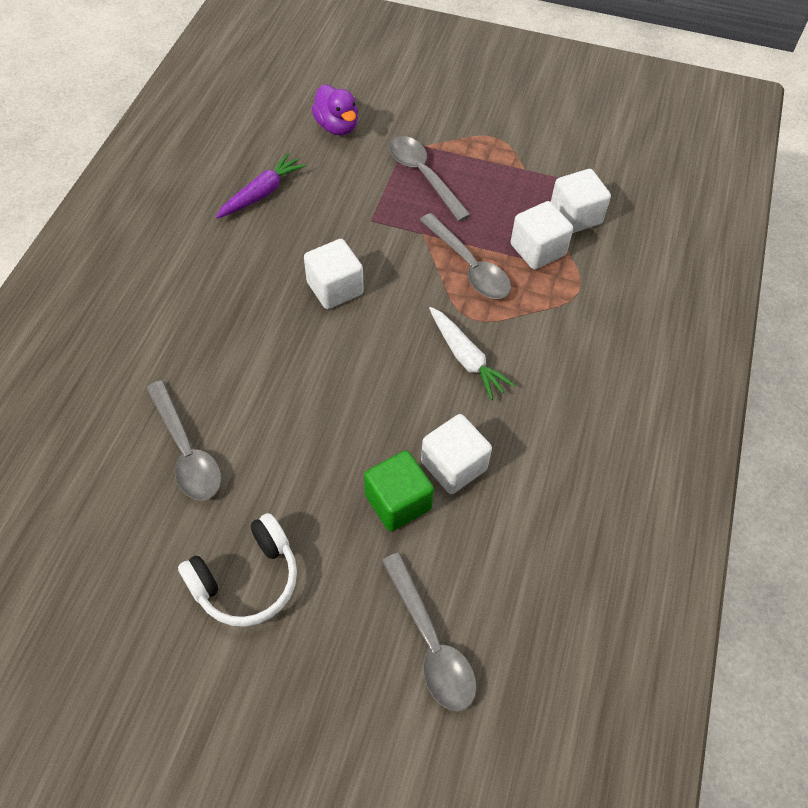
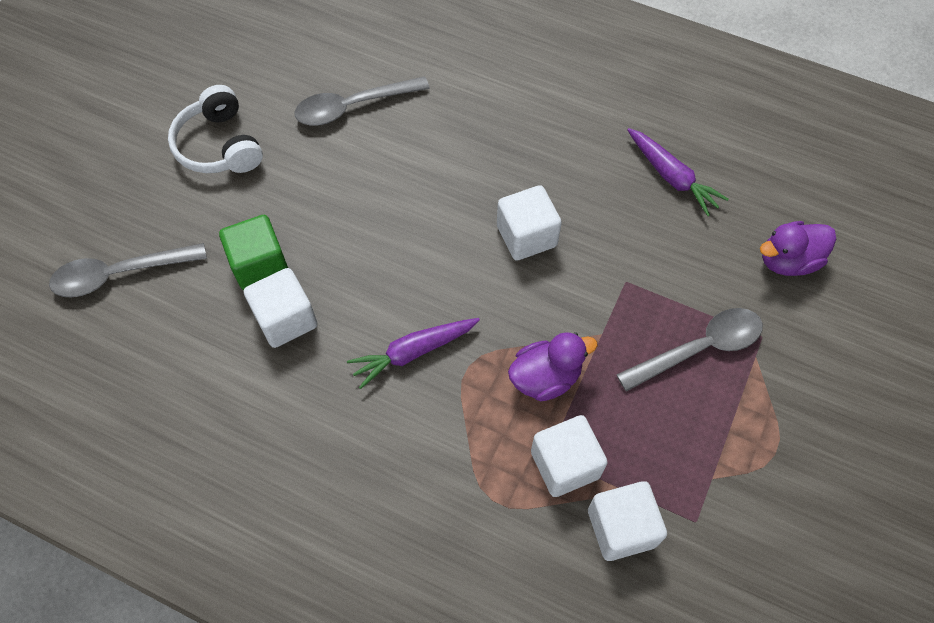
camera: 100 degrees right, 5 degrees up
grey spoon [420,213,511,299] -> purple duck [508,332,598,401]
white carrot [429,307,515,400] -> purple carrot [347,318,480,389]

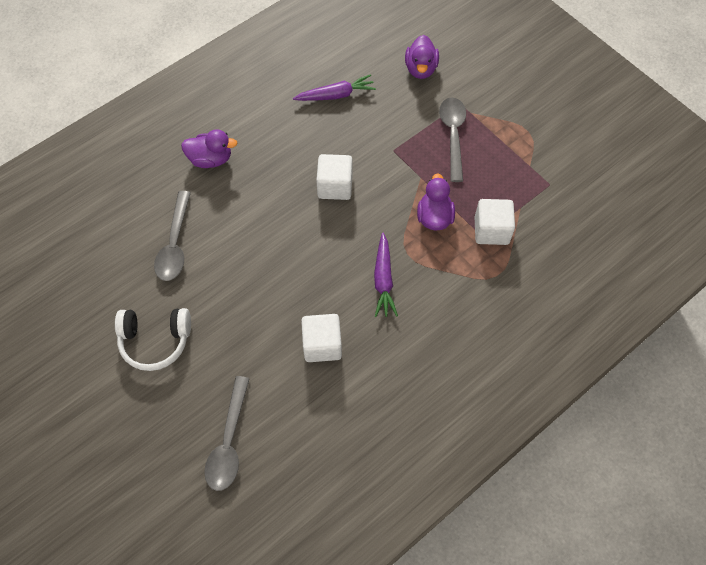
camera: 65 degrees left, 0 degrees up
green cube [219,215,288,290] -> none
white cube [588,481,667,561] -> none
none -> purple duck [181,129,238,168]

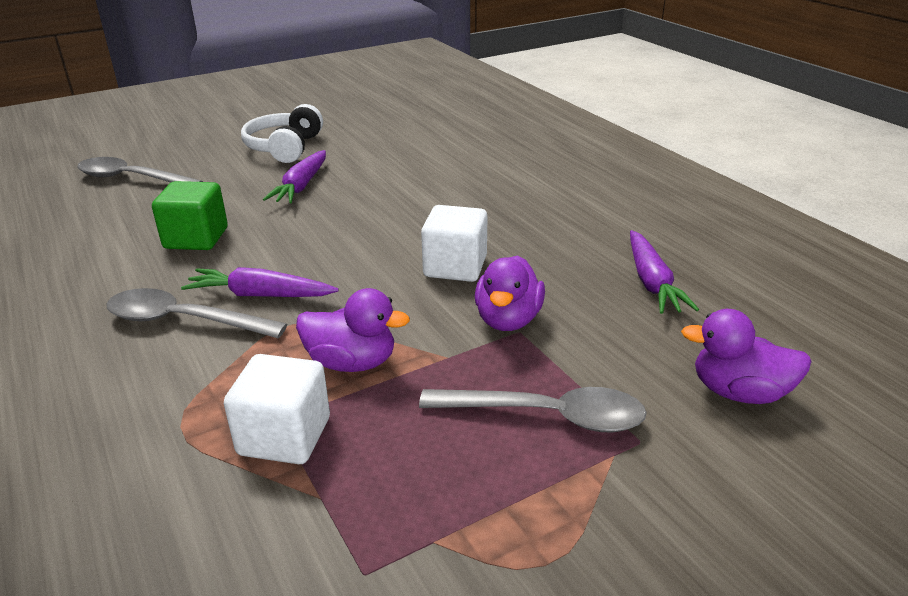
camera: 100 degrees right, 30 degrees down
grey spoon [154,191,191,281] -> grey spoon moved to [107,288,287,338]
purple duck [181,129,238,168] -> purple duck moved to [475,256,545,331]
white cube [301,314,342,362] -> green cube [152,181,228,250]
none -> purple carrot [263,150,326,203]

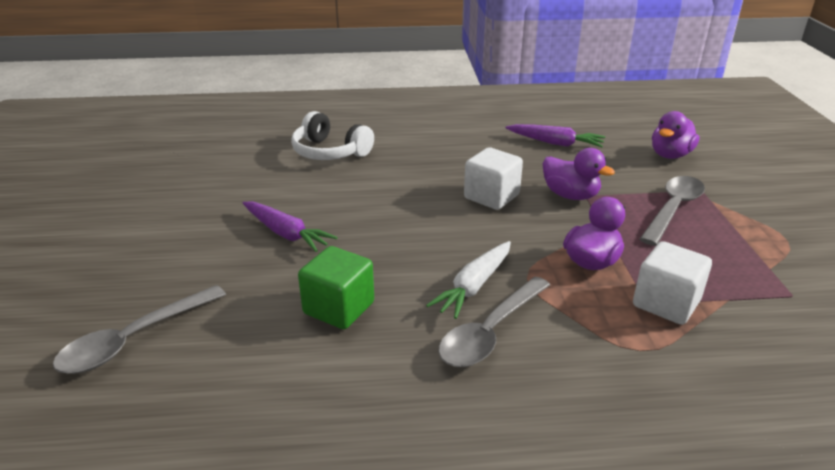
camera: 65 degrees left, 0 degrees up
purple carrot [181,267,339,297] -> white carrot [426,241,511,319]
white headphones [241,104,323,163] -> white headphones moved to [291,111,374,160]

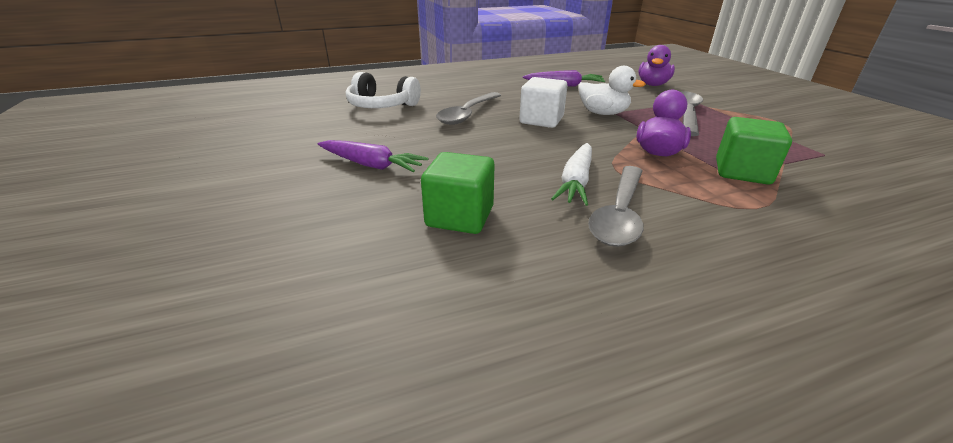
camera: 15 degrees left, 0 degrees up
grey spoon [53,285,226,374] -> grey spoon moved to [436,92,501,125]
purple duck [542,148,615,200] -> white duck [578,66,646,115]
white cube [633,241,712,325] -> green cube [716,117,792,185]

